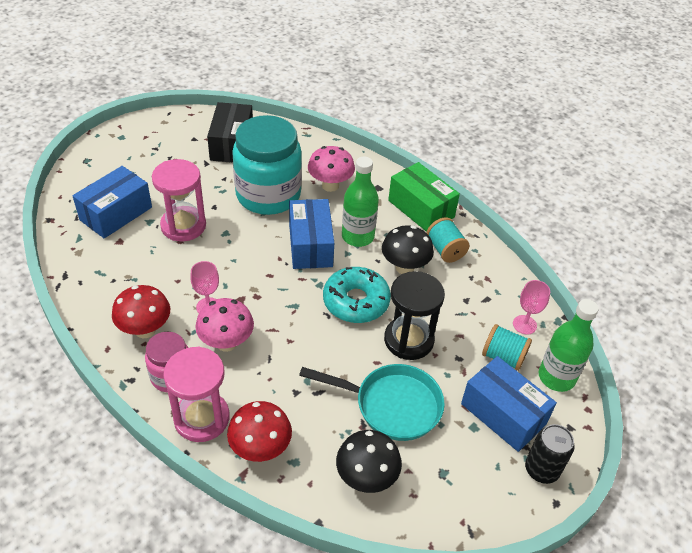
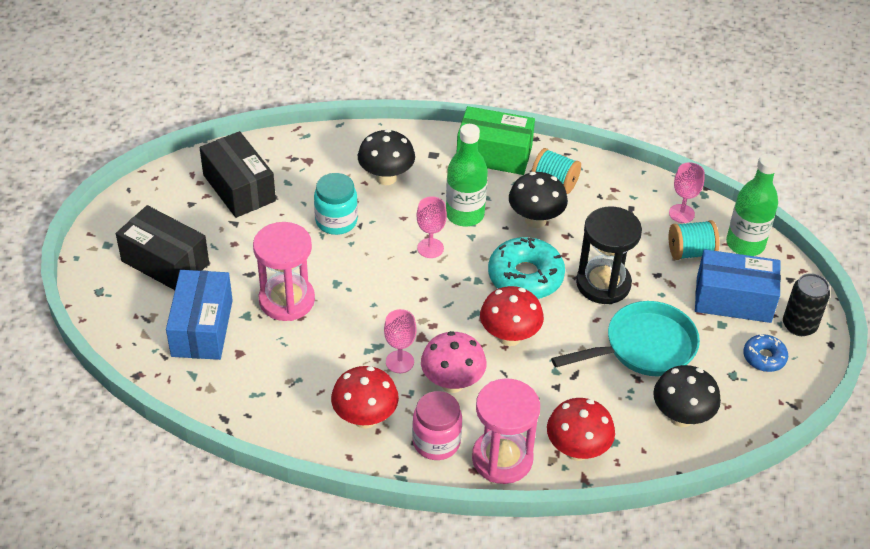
camera: 35 degrees left, 0 degrees up
turquoise jar [232,115,302,215] -> turquoise jar [314,173,358,235], size x0.52
blue box [289,199,334,269] -> pink goblet [417,196,447,258]
pink mushroom [308,146,355,192] -> black mushroom [358,129,415,185]
none -> black box [116,205,209,290]
none -> red mushroom [480,286,544,346]
none -> blue donut [743,334,788,372]

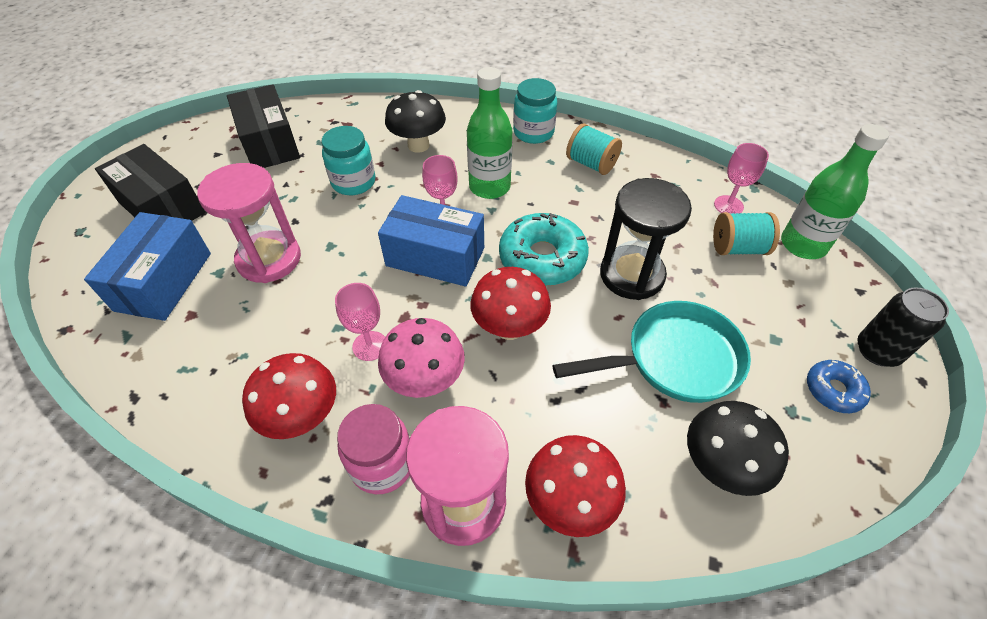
camera: 10 degrees right, 5 degrees up
green box [457,106,535,175] -> turquoise jar [513,78,557,144]
black mushroom [509,172,568,228] -> none
blue box [695,249,781,323] -> blue box moved to [378,195,484,287]

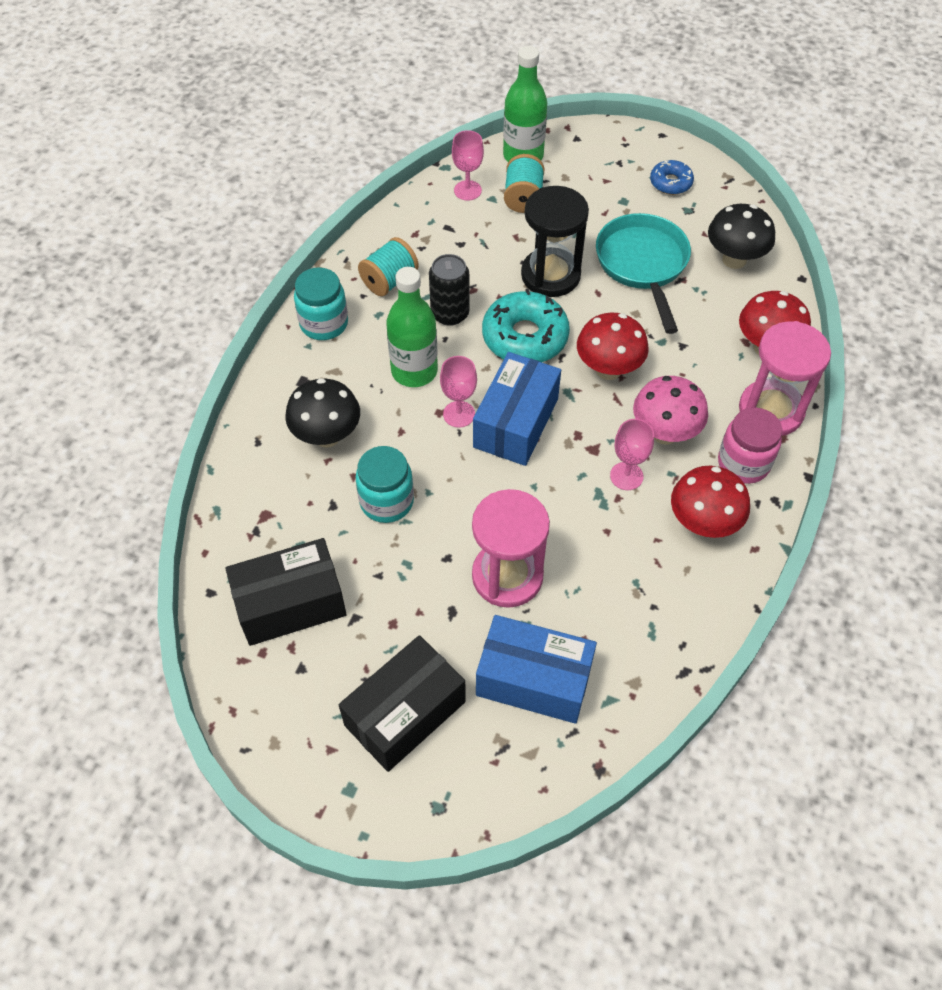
camera: 85 degrees left, 5 degrees up
black can [857,287,949,367] -> black can moved to [429,254,469,326]

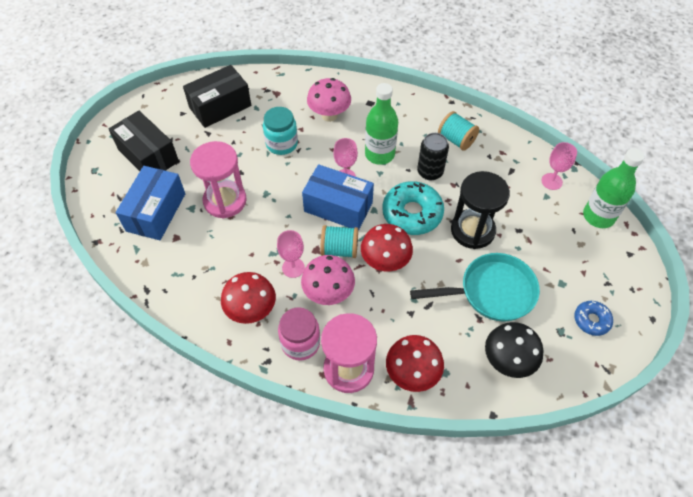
camera: 90 degrees right, 0 degrees up
black box [225,538,347,646] -> black box turned 75 degrees clockwise [183,65,251,128]
black mushroom [285,378,360,448] -> pink mushroom [307,78,351,122]
turquoise jar [294,267,348,340] -> none
turquoise spool [504,154,545,213] -> turquoise spool moved to [320,225,358,258]

